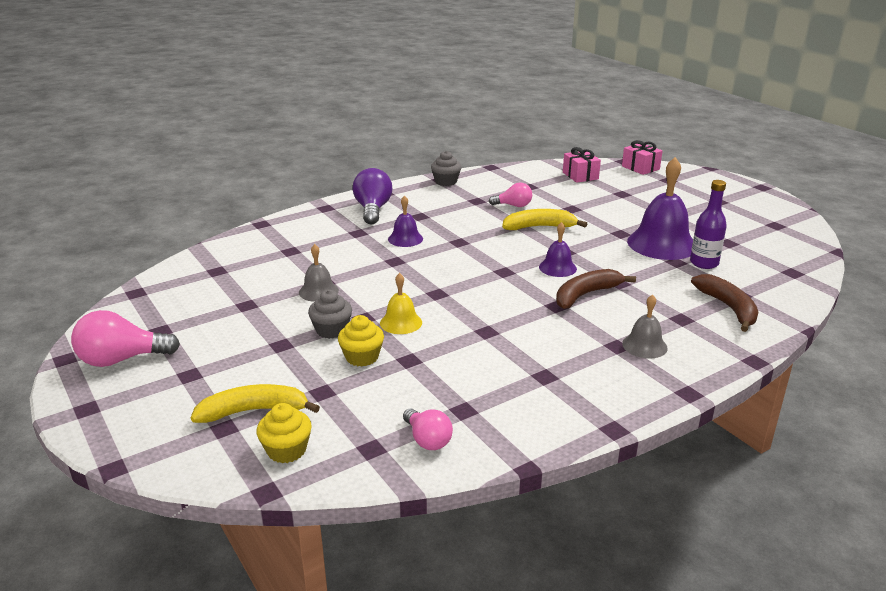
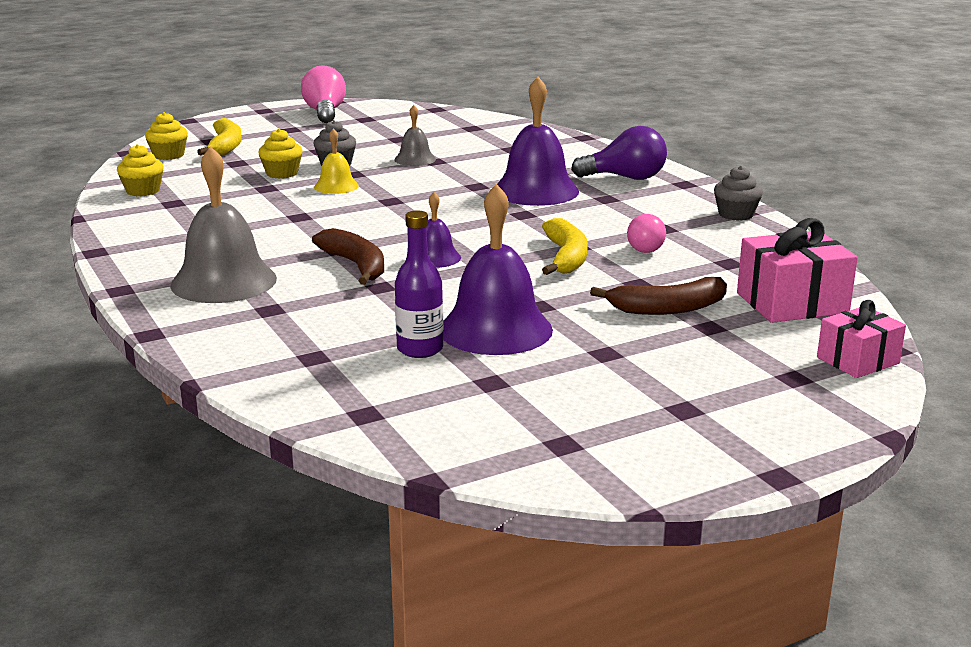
camera: 95 degrees right, 5 degrees down
purple bell [388,195,423,247] -> purple bell [497,77,579,206], size x1.92
pink light bulb [403,408,453,450] -> yellow cupcake [117,144,164,196]
pink gift [563,147,601,183] -> pink gift [737,218,858,323], size x1.55
grey bell [622,294,668,358] -> grey bell [170,146,277,303], size x1.92
brown banana [691,274,758,332] -> brown banana moved to [590,277,727,315]

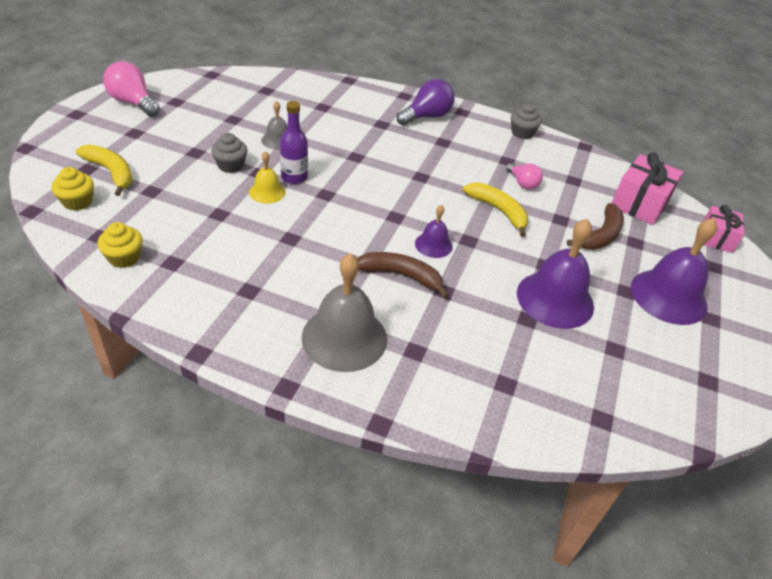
camera: 45 degrees left, 20 degrees up
yellow cupcake [258,129,303,179] -> none
purple bottle [395,210,443,358] -> purple bottle moved to [280,101,308,184]
purple bell [497,77,579,206] -> purple bell moved to [631,218,717,325]

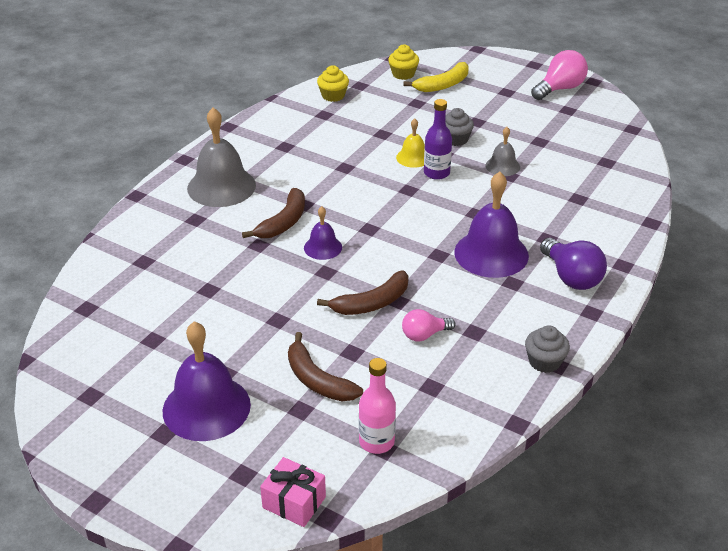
camera: 105 degrees right, 5 degrees down
yellow banana [463,182,528,237] -> brown banana [317,270,409,315]
purple bell [517,219,594,329] -> purple bell moved to [454,172,529,278]
pink gift [612,152,683,225] -> pink bottle [359,358,396,454]

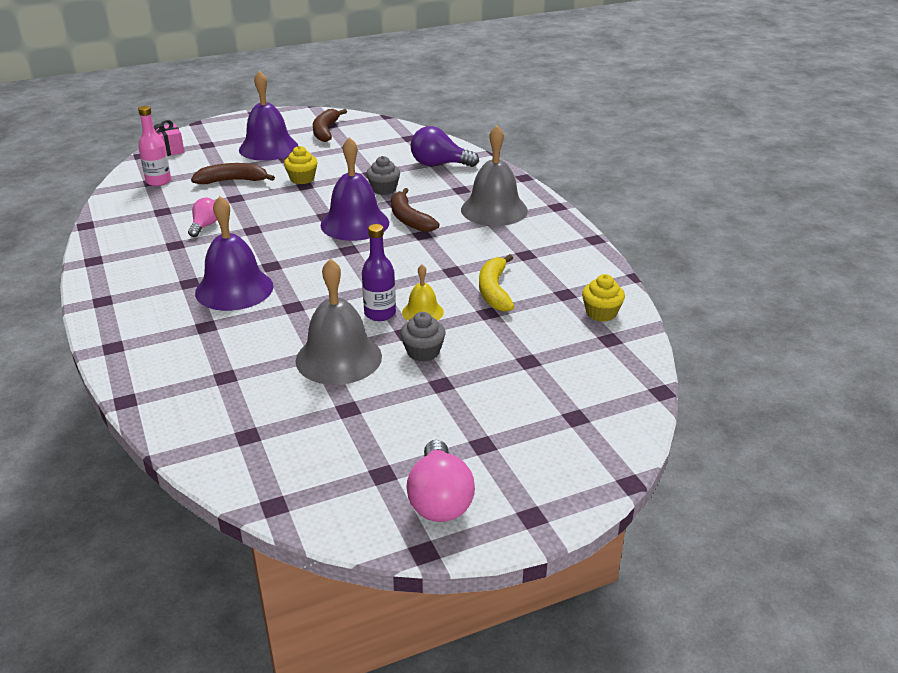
camera: 125 degrees right, 5 degrees down
purple bell [304,206,342,260] -> purple bell [321,137,389,241], size x1.92
brown banana [317,270,409,315] -> brown banana moved to [313,109,347,142]
yellow cupcake [388,45,419,80] -> yellow cupcake moved to [284,146,317,184]
yellow banana [403,62,469,92] -> yellow banana moved to [479,254,515,312]
grey bell [486,127,520,176] -> grey bell [296,258,382,385], size x1.92
grey cupcake [525,325,570,373] -> grey cupcake moved to [366,156,400,195]
purple light bulb [540,238,607,290] -> purple light bulb moved to [411,126,479,167]

